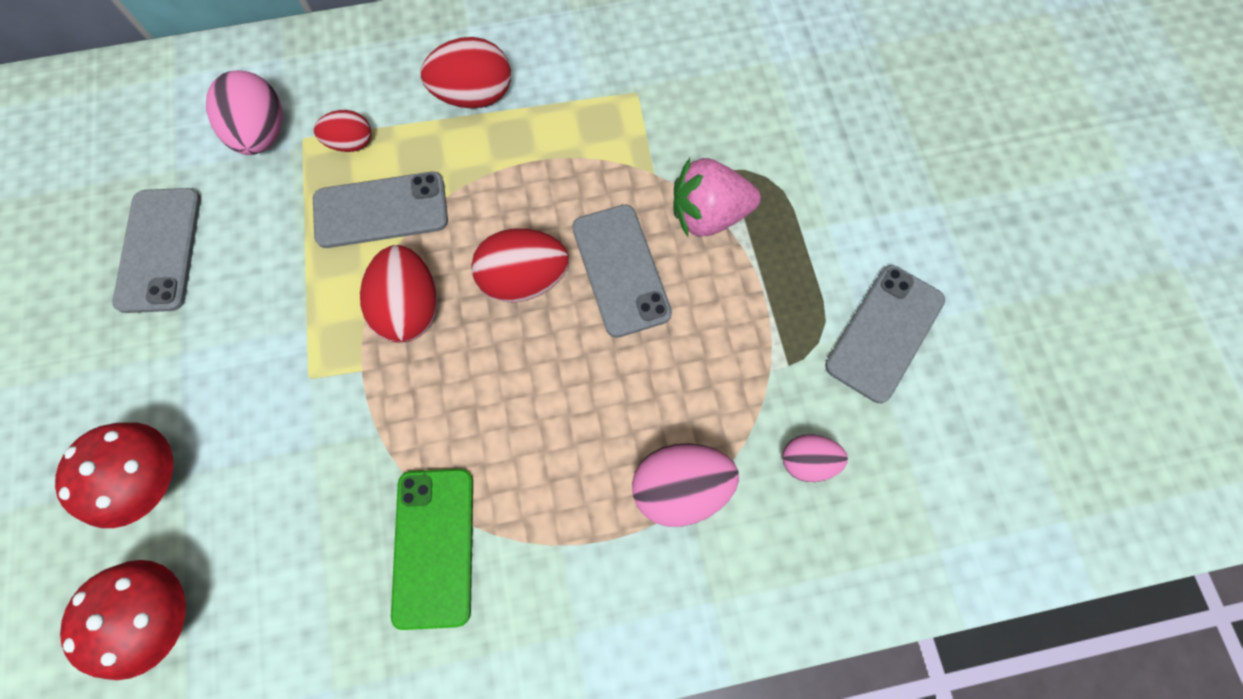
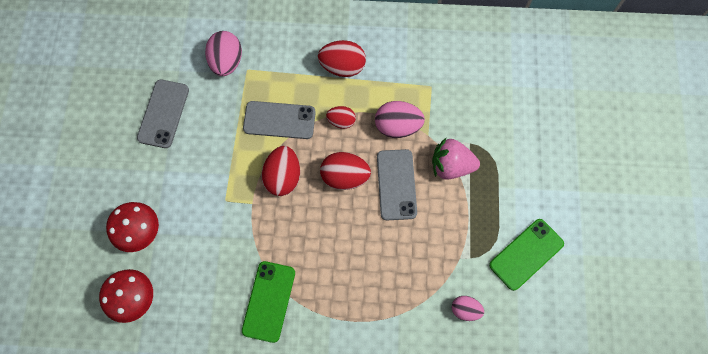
camera: 15 degrees right, 0 degrees up
red egg [314,110,371,152] -> red egg moved to [326,106,356,129]
pink egg [632,443,739,527] -> pink egg moved to [375,101,425,138]
grey phone [825,265,945,403] -> green phone [489,219,564,291]

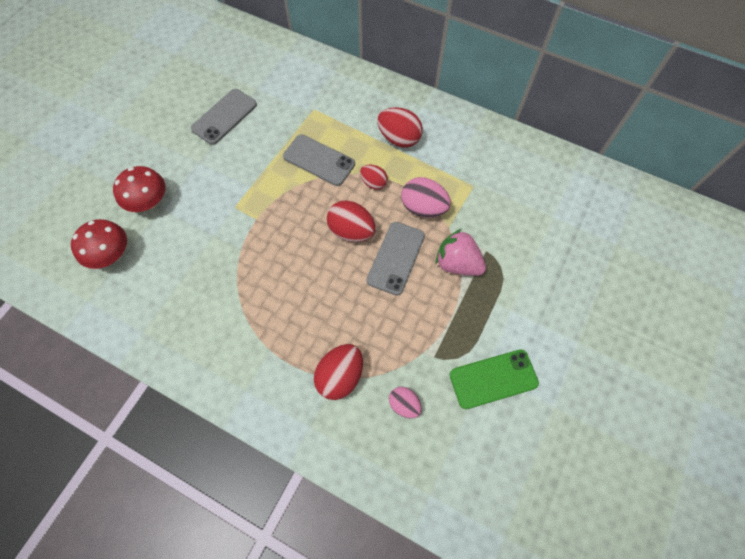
camera: 25 degrees right, 5 degrees down
pink egg [205,31,242,76] -> none
green phone [242,261,295,343] -> none
red egg [261,146,300,196] -> red egg moved to [313,344,363,400]

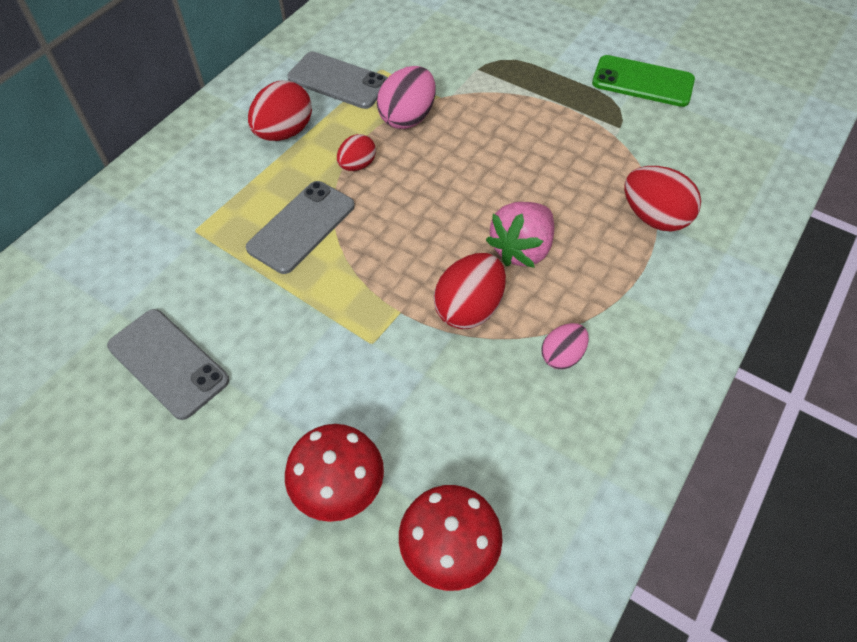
camera: 85 degrees left, 10 degrees down
red egg [327,200,376,242] -> red egg moved to [434,253,506,329]
grey phone [367,222,425,296] -> grey phone moved to [287,52,388,109]
pink egg [389,387,422,418] -> pink egg moved to [541,323,589,369]
pink strawberry [435,229,486,276] -> pink strawberry moved to [486,202,554,268]
green phone [449,349,539,409] -> green phone turned 60 degrees counterclockwise [592,55,695,107]

